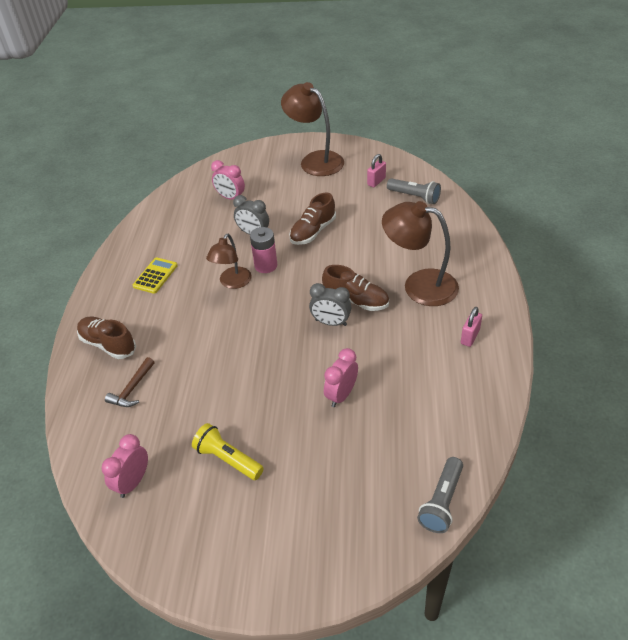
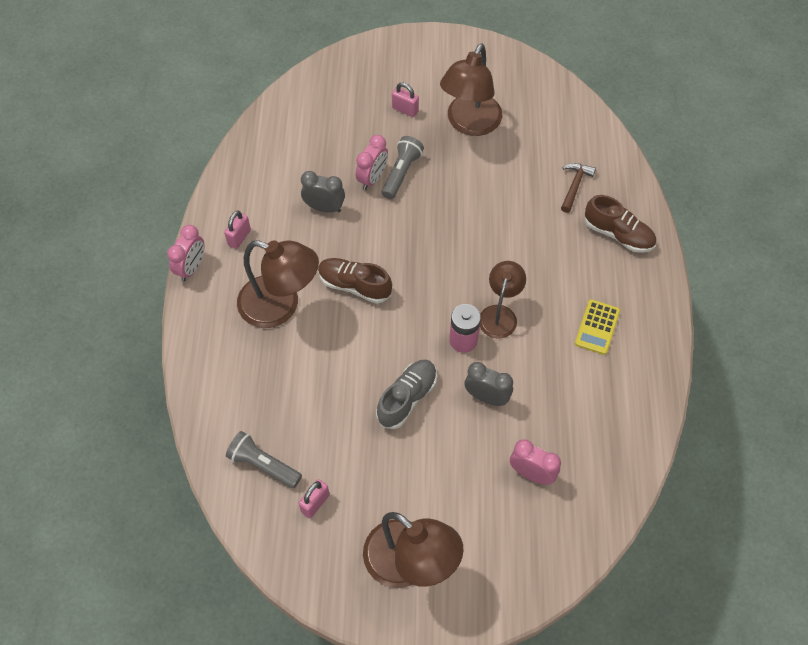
camera: 175 degrees right, 15 degrees up
pink clock [102,434,148,498] -> pink clock moved to [167,225,205,281]
yellow flashlight [192,423,264,480] -> brown lamp [440,43,502,136]
brown shoe [289,192,336,245] -> grey shoe [376,360,437,429]
grey clock [309,283,351,326] -> grey clock moved to [301,171,345,213]
grey flashlight [417,457,463,533] -> grey flashlight moved to [382,136,424,199]
none -> pink padlock [392,83,419,117]

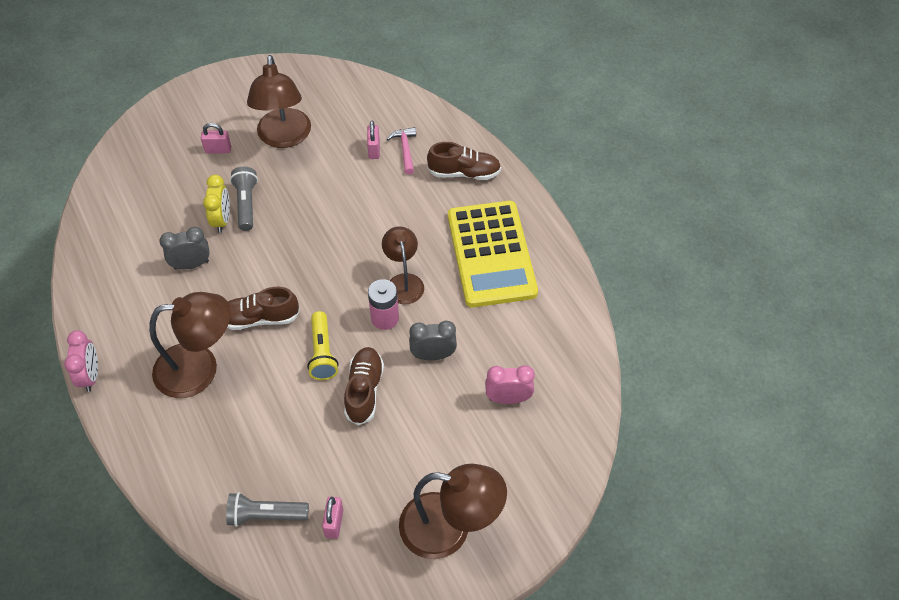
camera: 30 degrees left, 5 degrees down
pink padlock [224,211,251,249] -> pink padlock moved to [367,120,380,159]
pink clock [356,135,388,190] -> yellow clock [203,175,230,233]
grey shoe [376,360,437,429] -> brown shoe [344,347,384,425]
brown hammer [561,163,596,213] -> pink hammer [387,127,416,175]
yellow calculator [575,299,620,355] -> yellow calculator [448,201,538,308], size x2.28
none -> yellow flashlight [307,311,339,380]

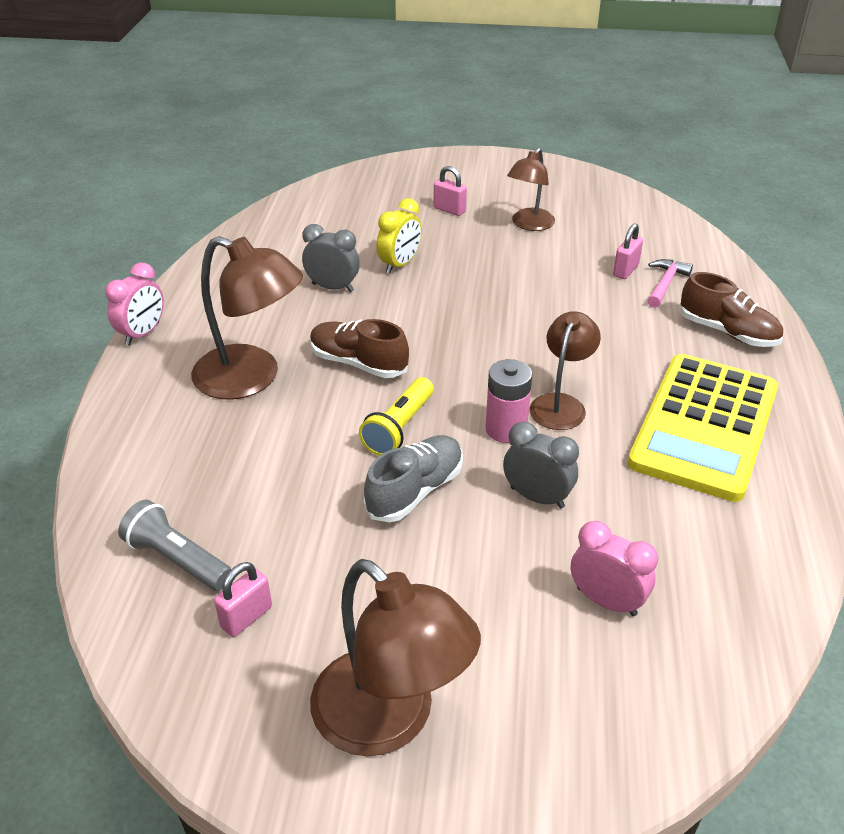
camera: 35 degrees right, 15 degrees down
grey flashlight [230,167,258,231] -> none
brown lamp [247,55,311,148] -> brown lamp [507,148,555,231], size x0.62
brown shoe [344,347,384,425] -> grey shoe [364,435,463,522]

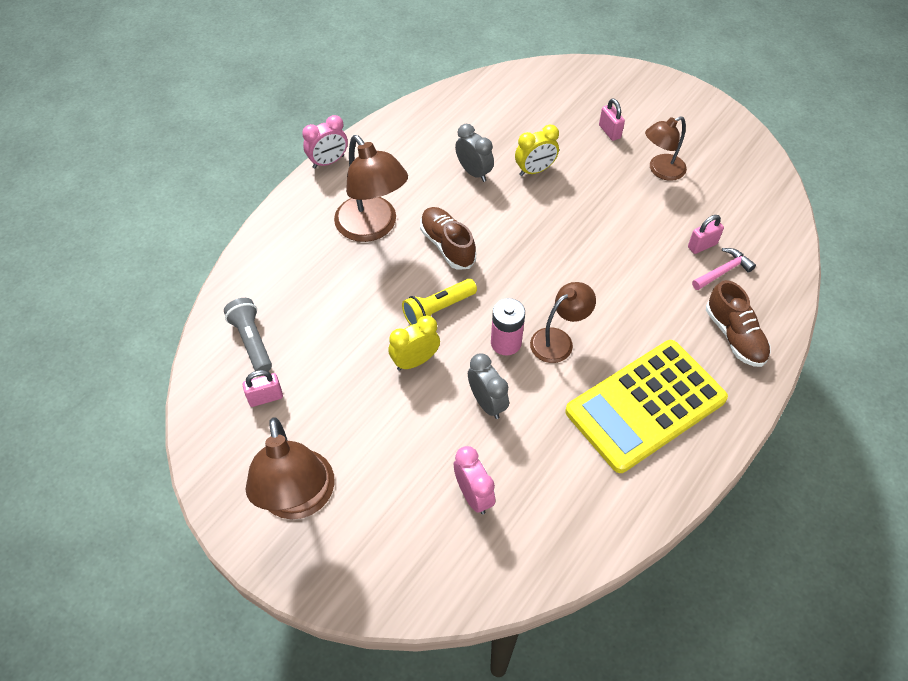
camera: 30 degrees right, 15 degrees up
grey shoe [364,435,463,522] -> yellow clock [388,316,440,371]

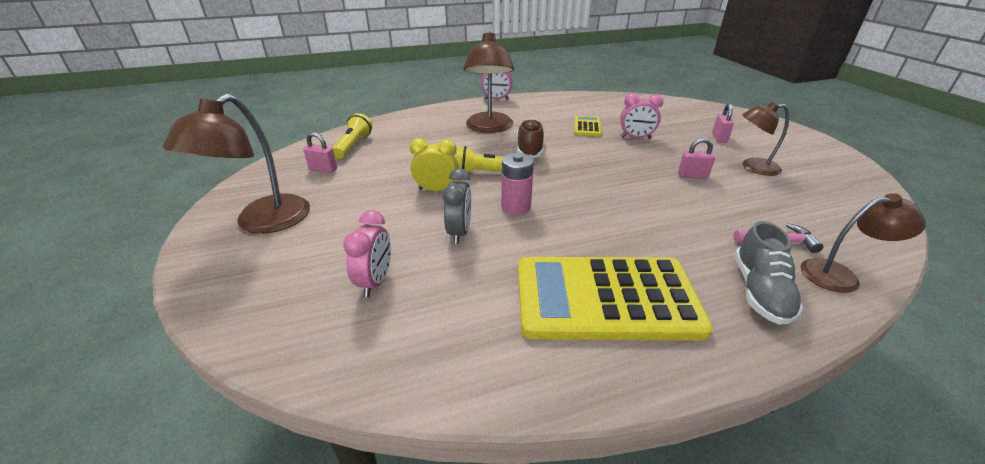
camera: 35 degrees right, 20 degrees down
grey flashlight [224,298,272,371] -> yellow flashlight [333,113,373,159]
grey clock [455,124,494,182] -> yellow calculator [574,115,601,136]
yellow clock [515,125,559,176] -> pink clock [620,93,664,139]
brown lamp [530,282,596,363] -> brown lamp moved to [800,193,926,293]
pink padlock [688,215,724,254] -> pink padlock moved to [678,138,715,179]
brown shoe [706,280,771,367] -> grey shoe [734,221,803,325]

